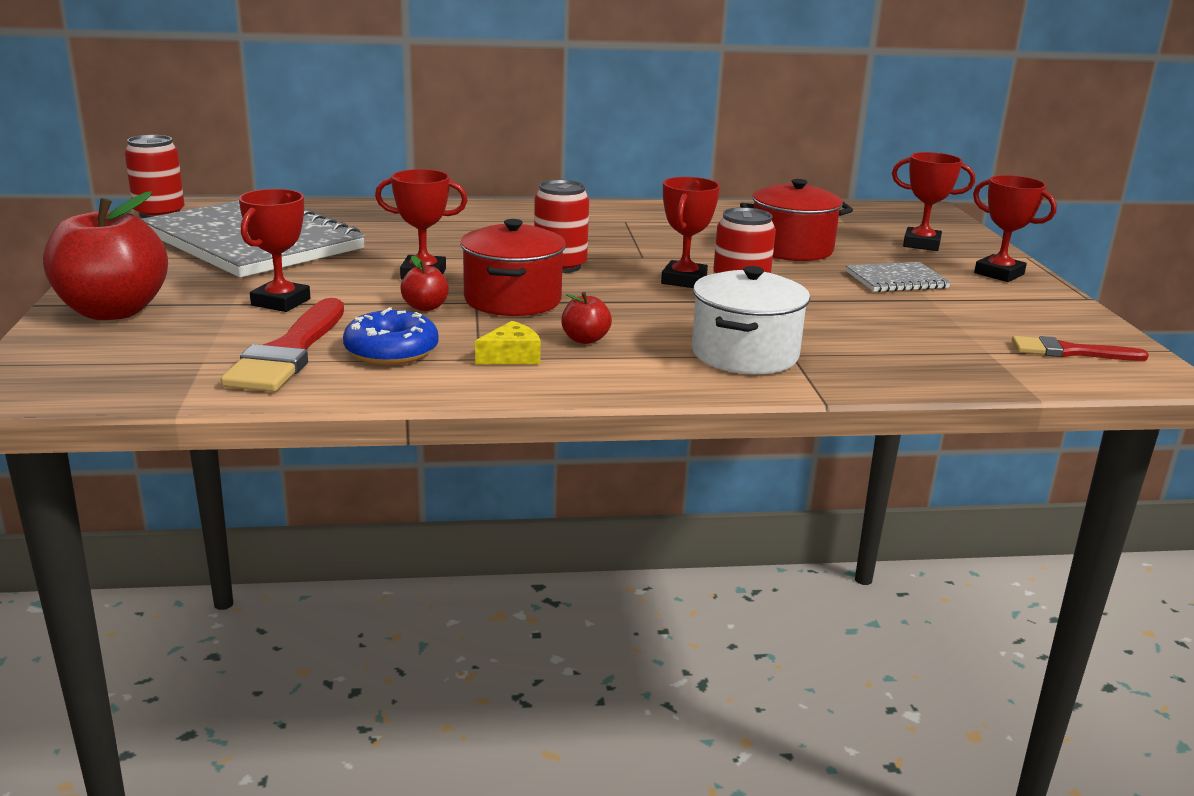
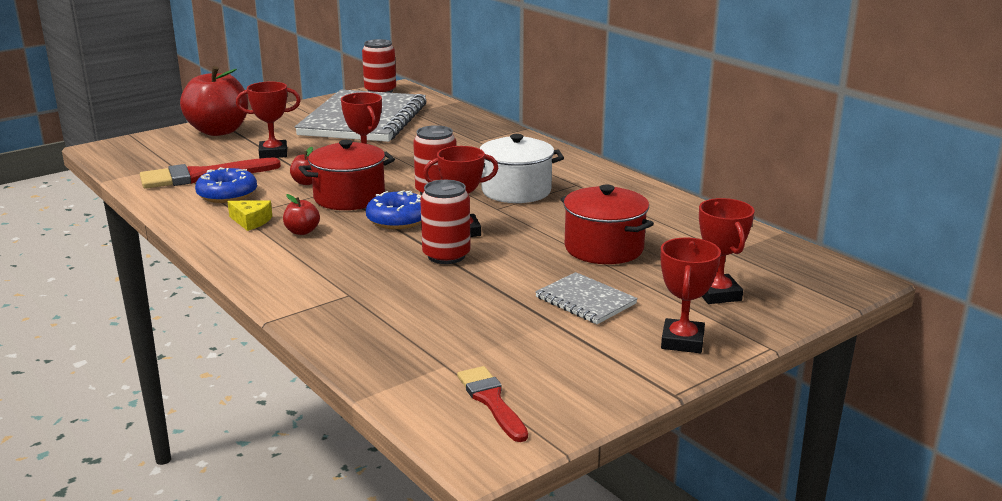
camera: 60 degrees right, 0 degrees up
white pot [692,266,810,374] -> white pot moved to [480,134,564,203]
none -> blue donut [366,190,422,229]

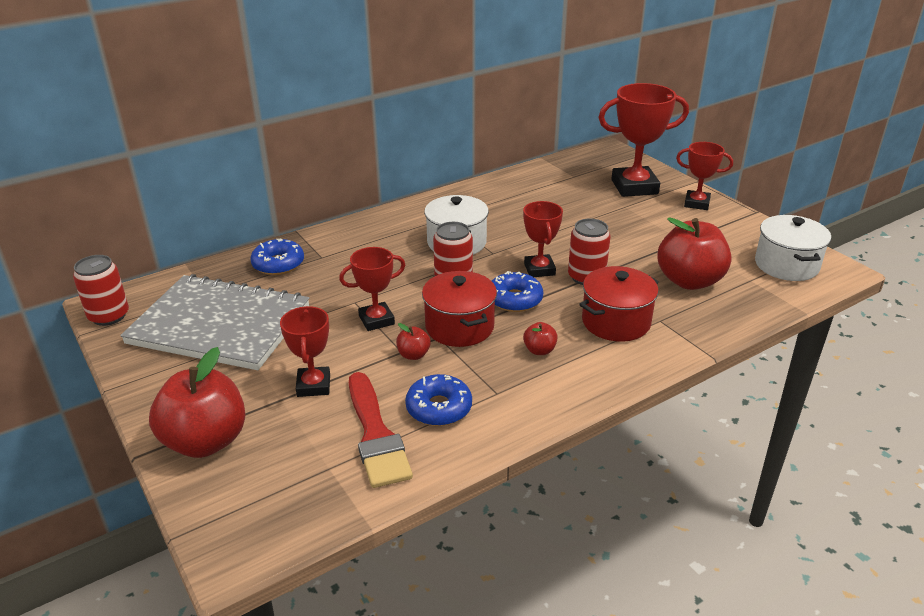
camera: 85 degrees left, 10 degrees up
yellow cheese [228,200,272,231] -> none
red brush [457,366,528,442] -> white pot [755,215,831,281]
grey notebook [535,272,638,324] -> none
red pot [561,184,654,264] -> red pot moved to [579,266,659,342]
red trophy [699,198,755,304] -> red trophy [598,83,689,197], size x1.70
none -> blue donut [250,239,304,275]
none -> red apple [658,217,732,290]

